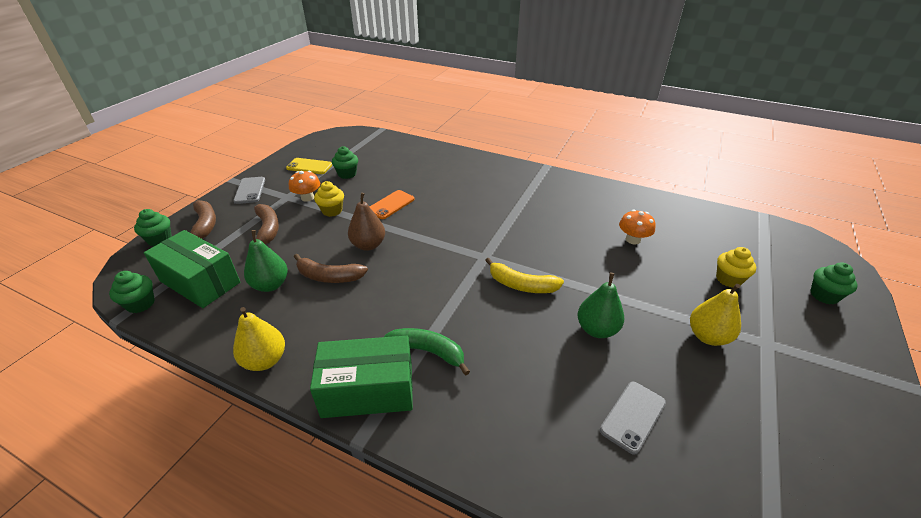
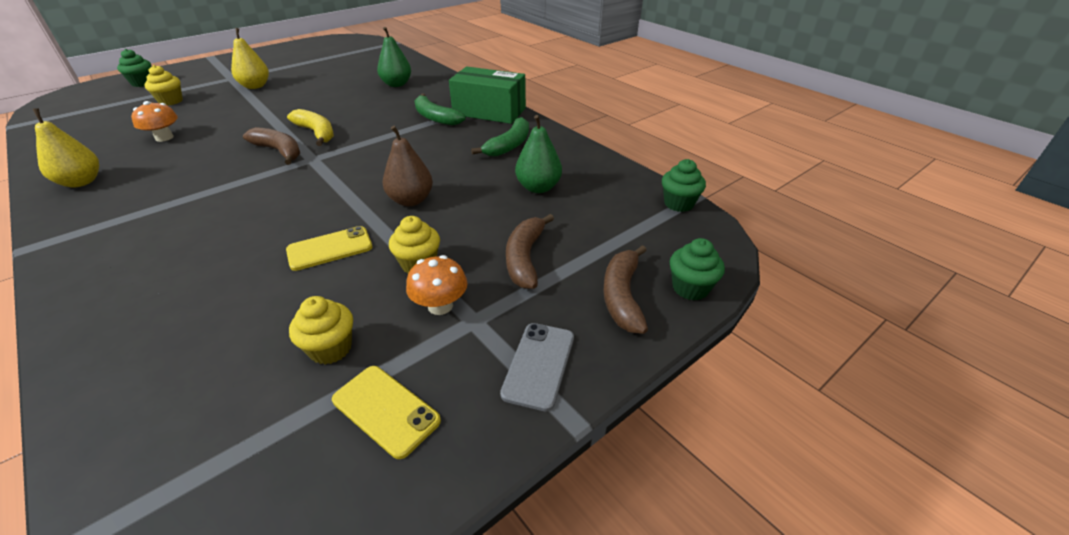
camera: 155 degrees left, 0 degrees up
green box [144,230,240,308] -> none
yellow pear [233,307,285,371] -> yellow pear moved to [33,108,99,188]
brown banana [294,254,368,283] -> brown banana moved to [243,127,300,165]
green cupcake [332,146,358,179] -> yellow cupcake [289,296,353,364]
orange phone [370,190,414,219] -> yellow phone [286,226,373,271]
green pear [578,273,624,338] -> green pear moved to [377,27,411,87]
grey phone [600,381,666,455] -> none
none -> green banana [471,117,529,157]

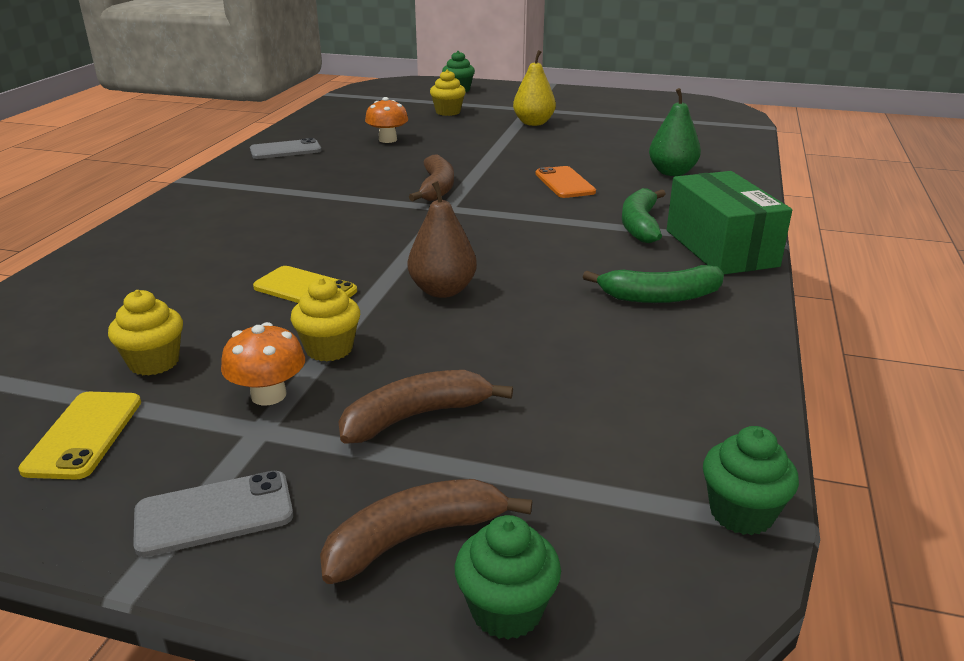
camera: 55 degrees right, 10 degrees down
yellow pear [33,108,99,188] -> grey phone [250,138,321,159]
yellow banana [287,109,334,146] -> none
green pear [515,115,562,193] -> none
none -> orange phone [536,166,596,198]

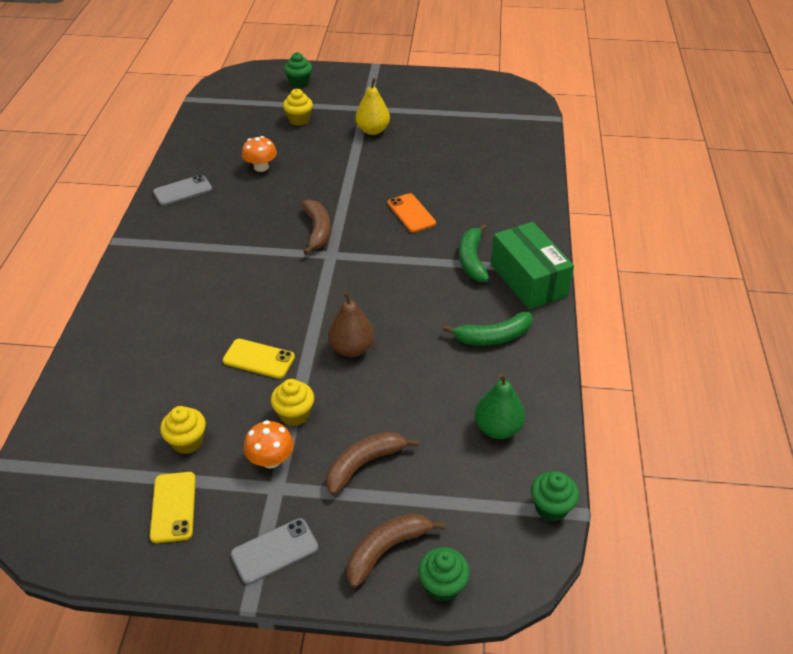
camera: 10 degrees left, 15 degrees up
green pear [649,88,701,176] -> green pear moved to [474,373,525,439]

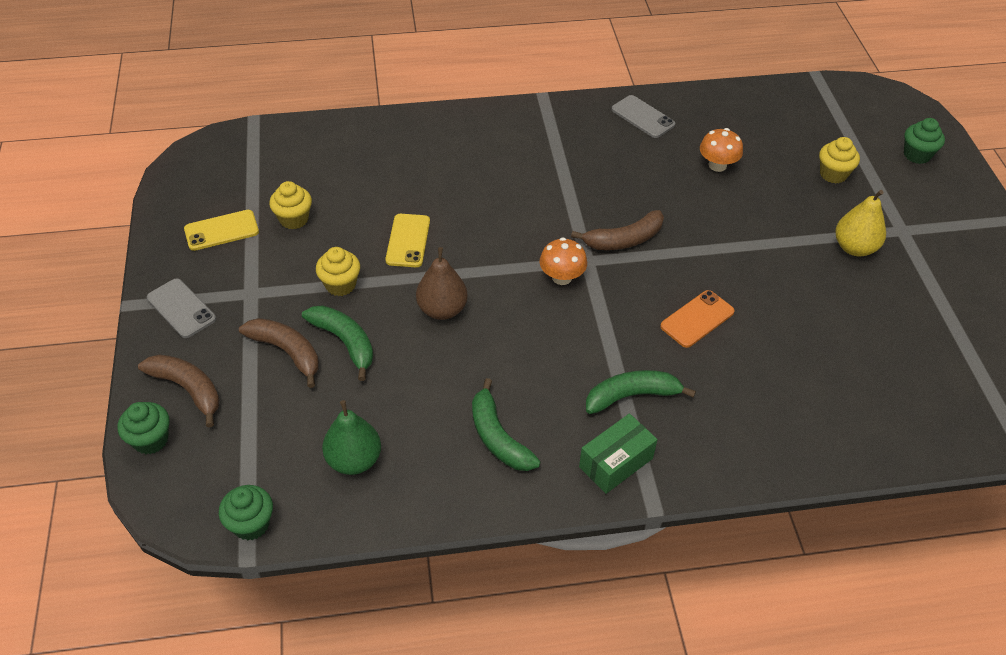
camera: 75 degrees right, 5 degrees up
orange mushroom [244,420,294,469] -> orange mushroom moved to [539,237,587,285]
green box [491,222,574,310] -> green box [579,413,658,494], size x0.64
none -> green banana [302,305,373,381]

